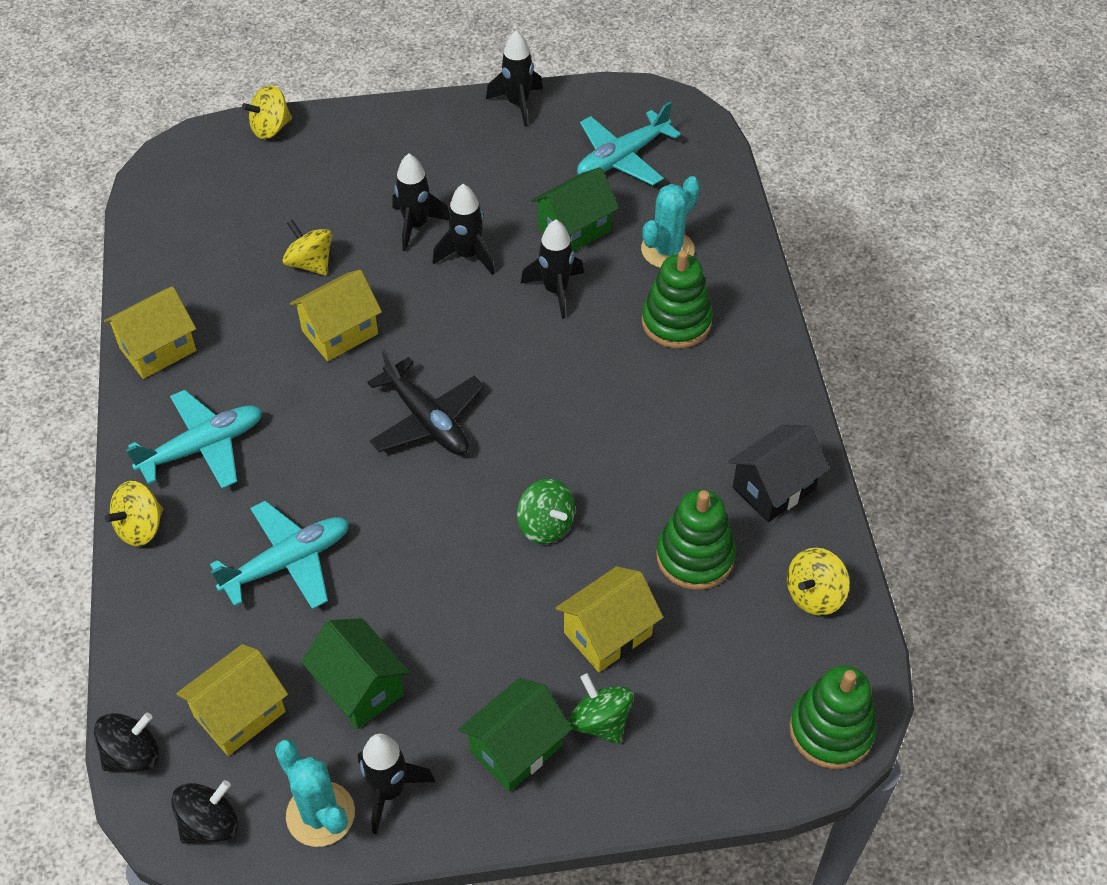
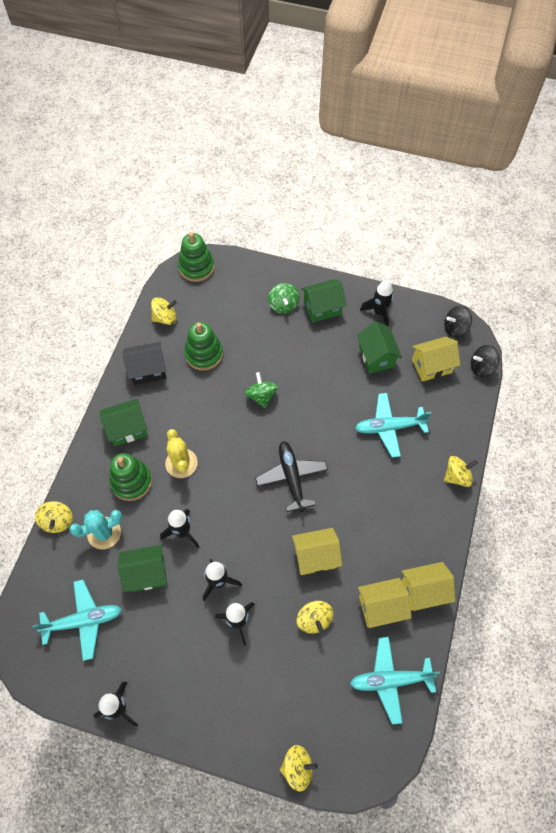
camera: 155 degrees left, 10 degrees up
turquoise plane [126,390,262,489] -> turquoise plane moved to [350,637,440,725]
turquoise cactus [275,739,355,847] -> none
yellow house [556,566,663,672] -> yellow house moved to [358,578,411,628]
none -> yellow spinning top [35,501,73,533]
none -> green house [100,399,148,446]
none -> yellow cactus [165,429,198,478]

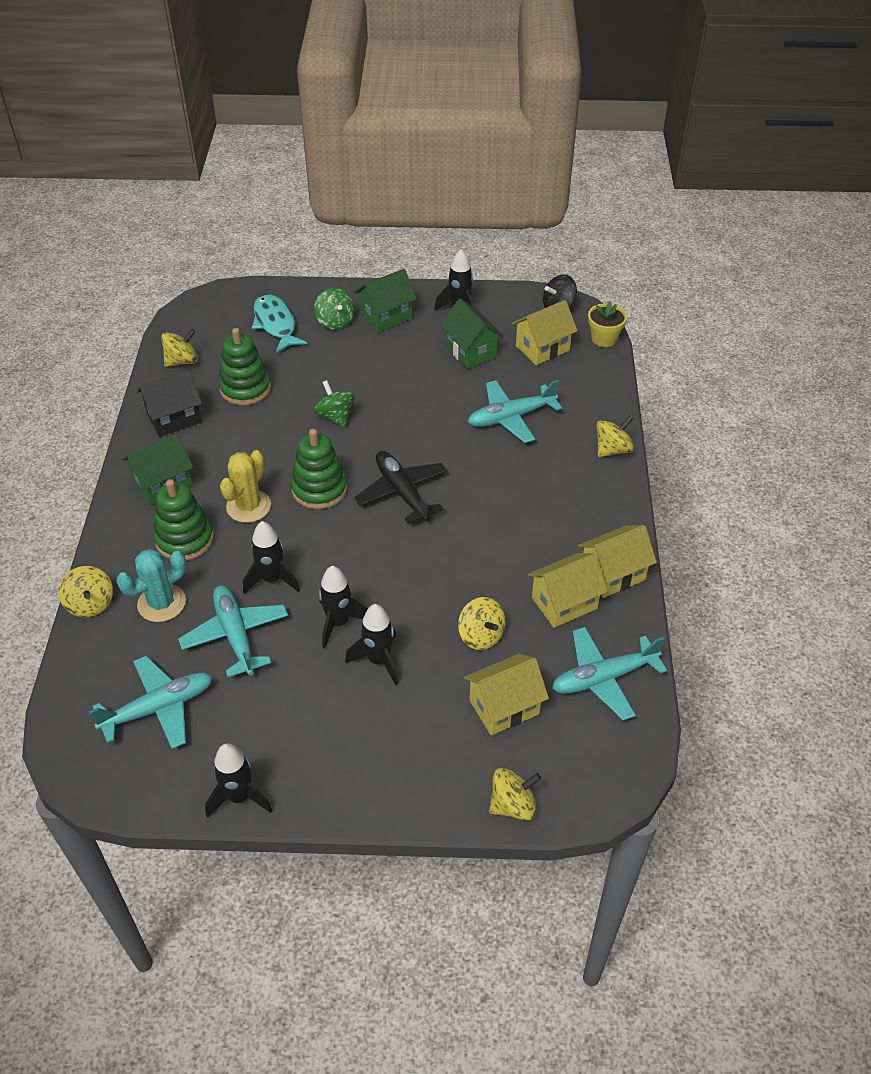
camera: 15 degrees left, 15 degrees down
green house [117,545,167,592] -> turquoise plane [178,585,288,677]
yellow cactus [165,429,198,478] -> yellow cactus turned 60 degrees clockwise [220,450,271,523]
green stacking toy [178,232,215,282] -> green stacking toy moved to [291,429,347,509]
yellow house [292,528,342,575] -> yellow house moved to [464,654,549,735]
black spinning top [471,345,500,377] -> yellow flower pot [588,301,627,347]
none -> turquoise fish [252,294,307,353]

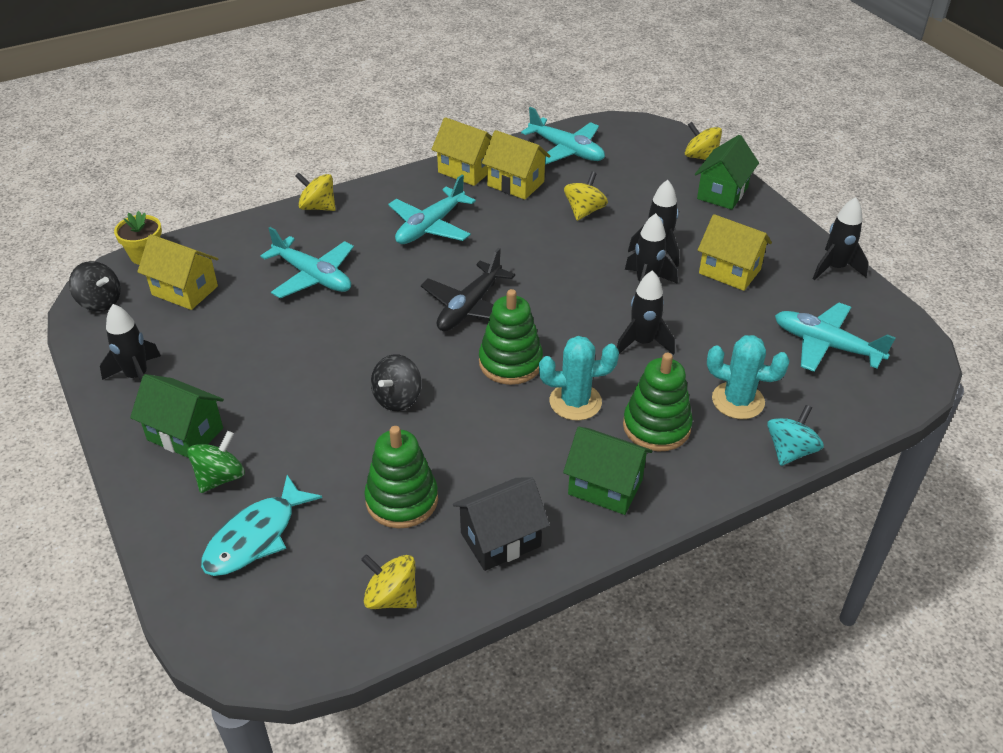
camera: 120 degrees left, 5 degrees down
yellow spinning top [59,566,113,617] -> turquoise spinning top [767,405,824,466]
black house [137,370,202,437] -> black house turned 60 degrees counterclockwise [453,478,550,571]
turquoise plane [178,585,288,677] -> turquoise plane moved to [388,175,476,244]
yellow cactus [220,450,271,523] -> turquoise cactus [539,336,619,420]
green spinning top [313,380,355,427] -> black spinning top [371,354,421,411]
green house [440,299,503,369] -> green house moved to [695,135,759,210]
yellow house [464,654,549,735] -> yellow house moved to [698,214,772,291]

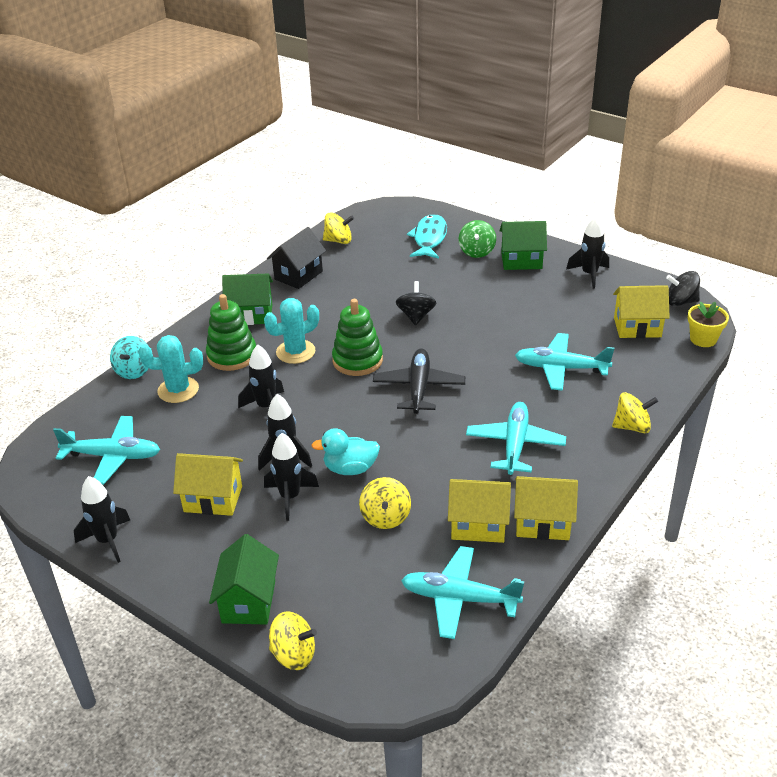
camera: 155 degrees right, 5 degrees down
green stacking toy [364,426,438,528] -> none
none -> turquoise duck [311,428,380,475]

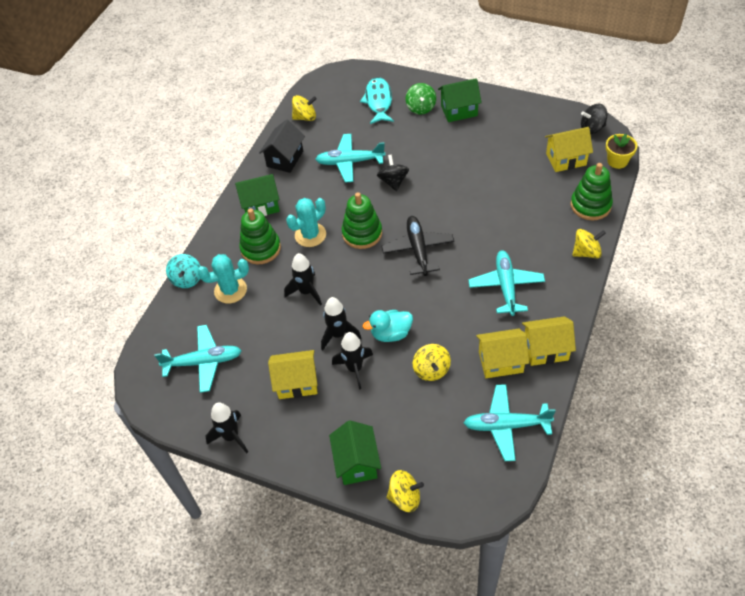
camera: 10 degrees left, 15 degrees up
turquoise plane [515,333,614,391] -> turquoise plane moved to [315,134,385,183]
black rocket [566,215,609,289] -> none
none -> green stacking toy [571,163,613,220]

